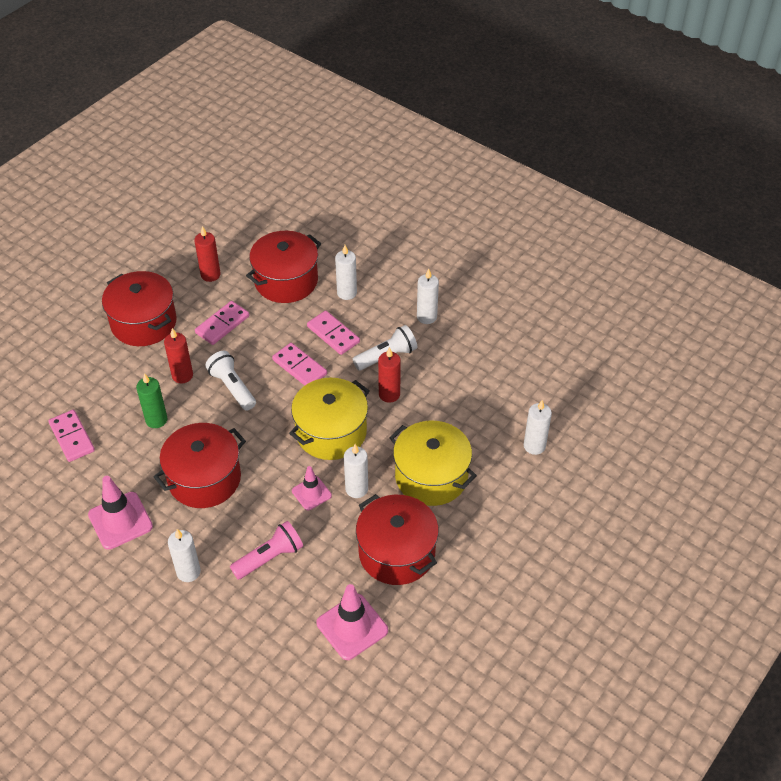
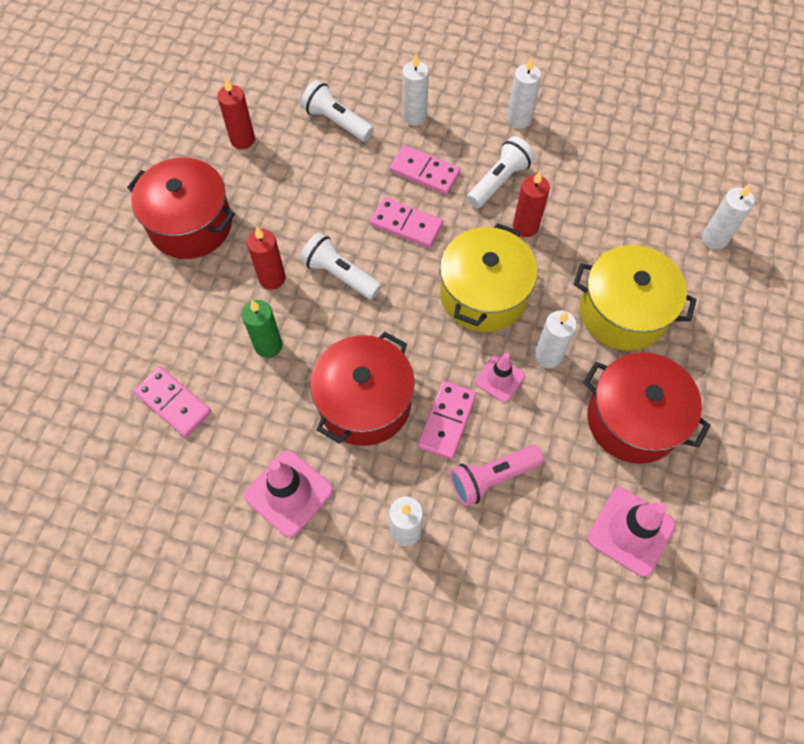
camera: 20 degrees left, 15 degrees up
pink domino [195,301,249,345] -> pink domino moved to [418,381,476,459]
pink flashlight [230,521,303,580] -> pink flashlight turned 150 degrees counterclockwise [450,445,544,507]
red pot [246,231,321,303] -> white flashlight [300,80,374,142]

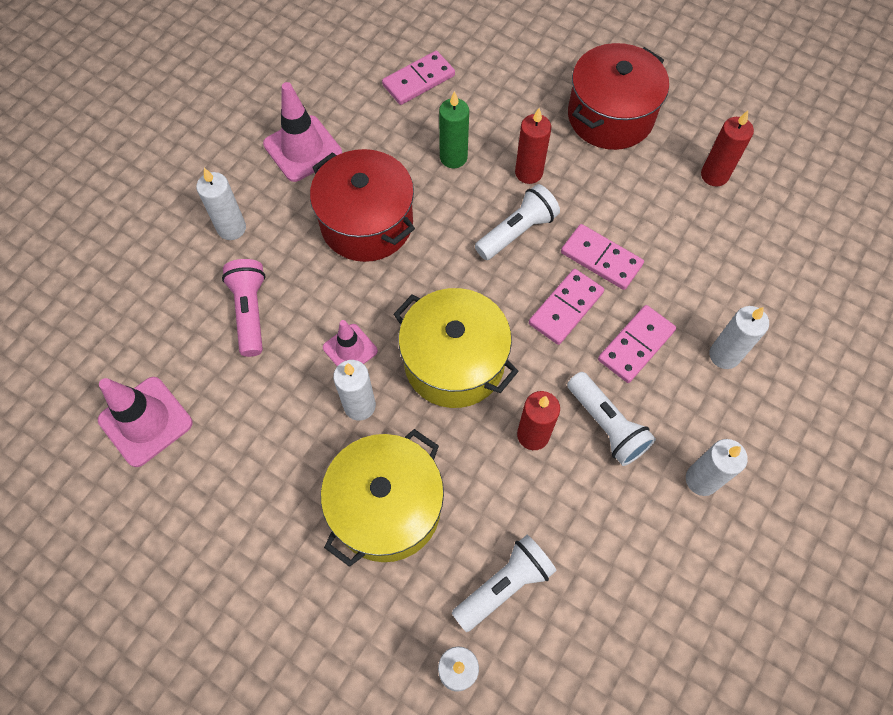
camera: 105 degrees right, 0 degrees up
white flashlight [300,80,374,142] -> white flashlight moved to [452,535,557,632]
pink domino [418,381,476,459] -> pink domino moved to [561,224,644,290]
red pot [583,352,711,464] -> none

